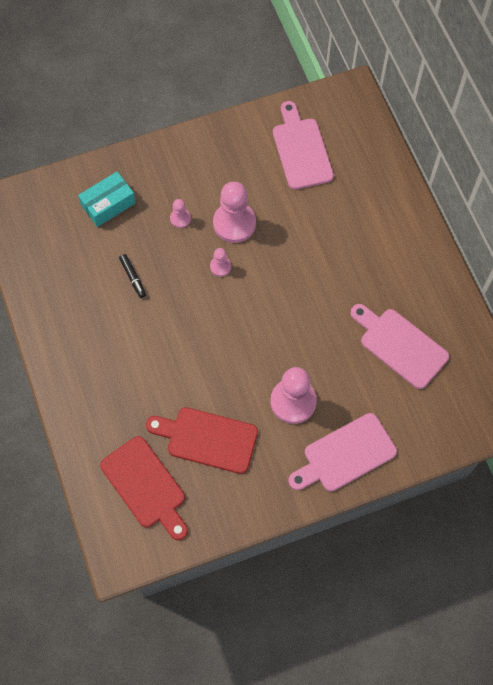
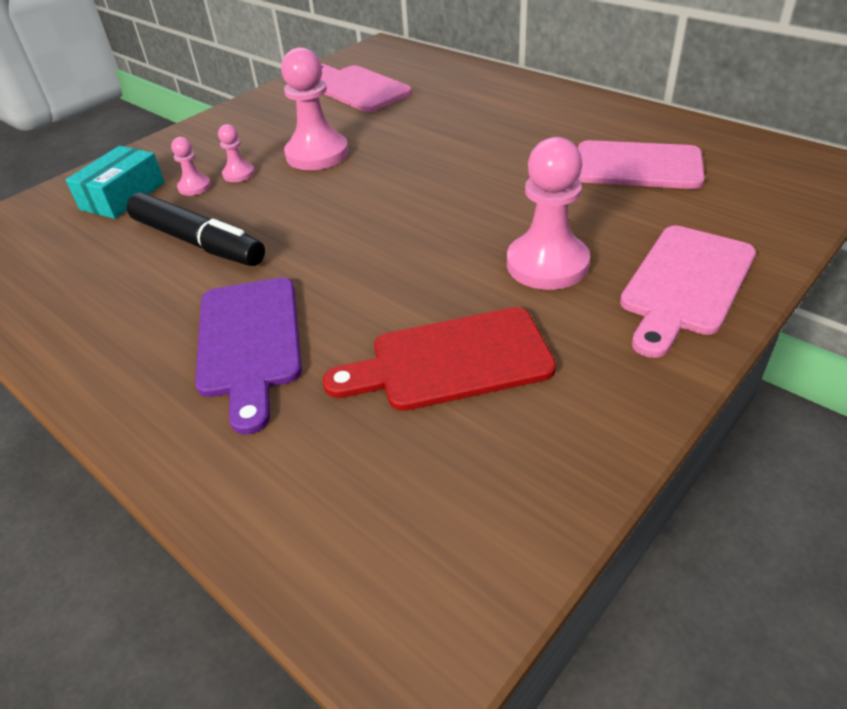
camera: 25 degrees left, 25 degrees down
red cutting board [100,436,188,540] -> none
black marker [119,254,146,298] -> black marker [127,192,265,266], size x2.09
pink pawn [210,248,231,277] -> pink pawn moved to [171,137,211,196]
none -> purple cutting board [195,278,302,435]

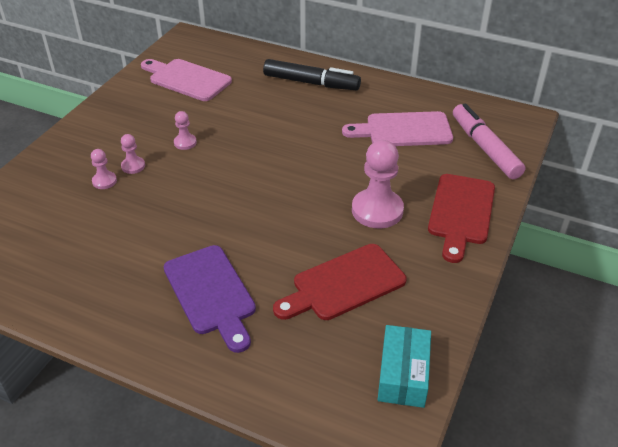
camera: 20 degrees left, 0 degrees up
turquoise box [66,146,165,219] -> turquoise box moved to [378,325,431,408]
black marker [127,192,265,266] -> black marker moved to [263,59,361,91]
pink pawn [281,47,349,170] -> pink pawn [174,111,197,150], size x0.49
pink cutting board [620,226,756,358] -> red cutting board [428,174,495,263]
none -> pink marker [453,104,525,179]

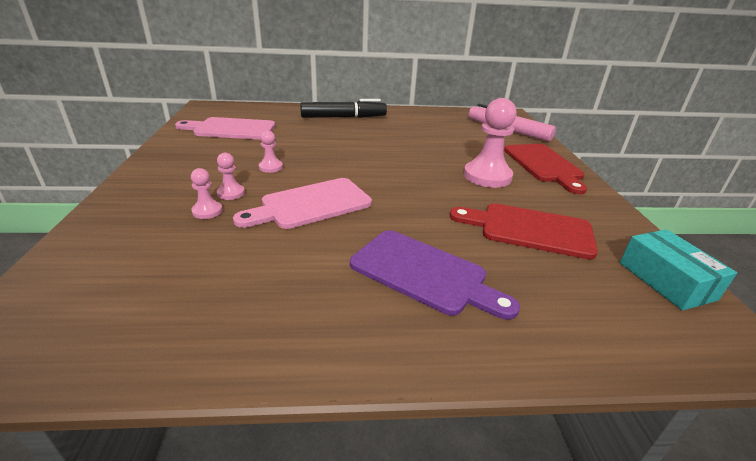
camera: 30 degrees left, 10 degrees down
red cutting board [273,244,406,320] -> red cutting board turned 75 degrees clockwise [450,203,598,259]
pink cutting board [342,111,453,146] -> pink cutting board moved to [233,178,372,229]

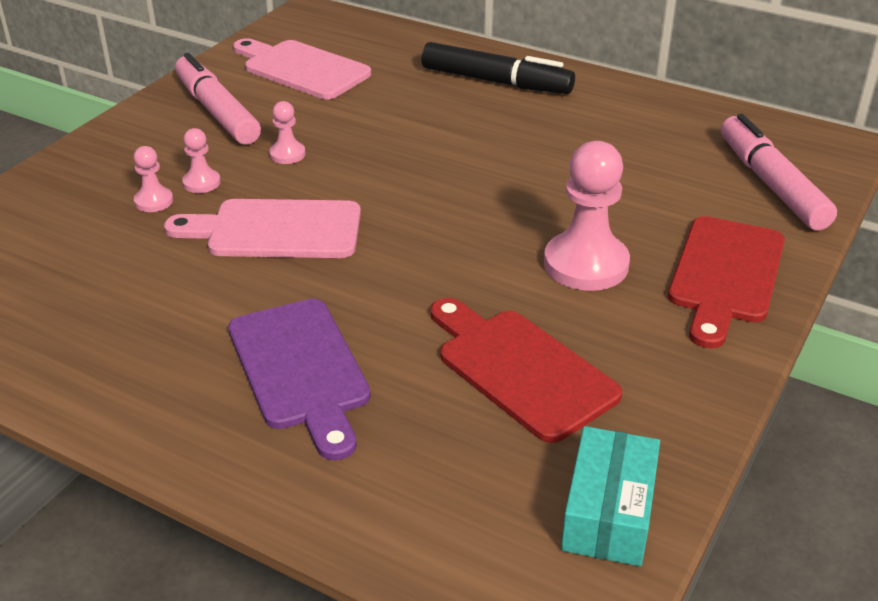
camera: 35 degrees right, 5 degrees up
none -> pink marker [175,53,261,145]

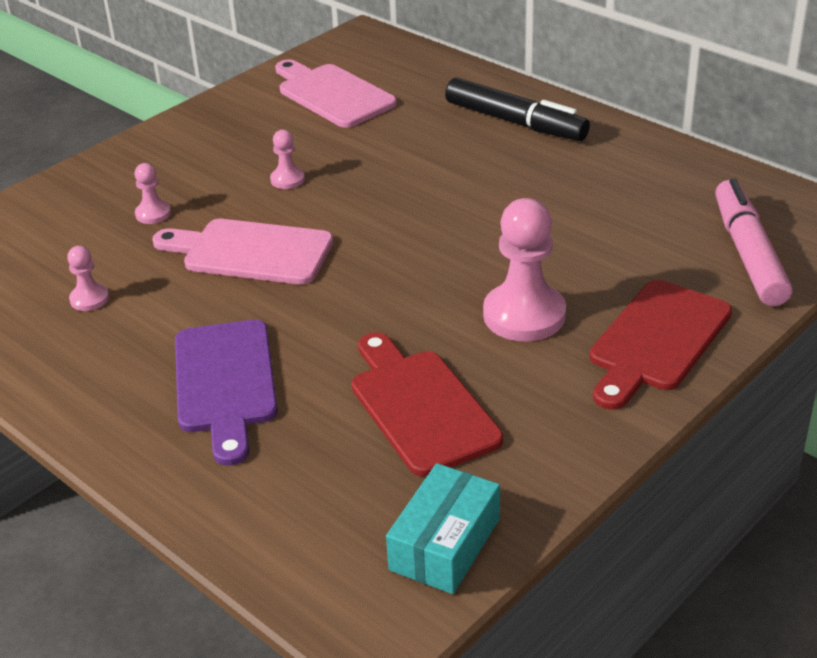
camera: 15 degrees right, 0 degrees up
pink marker [175,53,261,145] -> none
pink pawn [182,128,221,193] -> pink pawn moved to [67,246,109,311]

